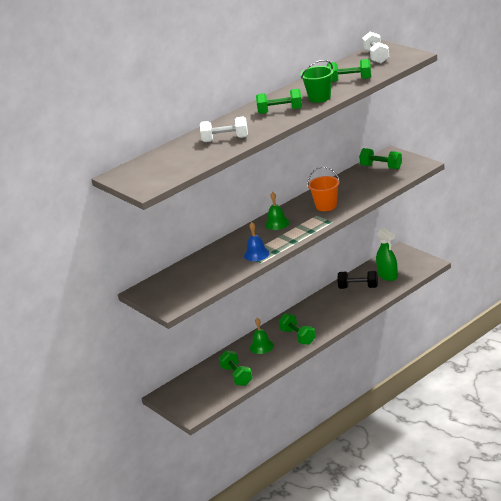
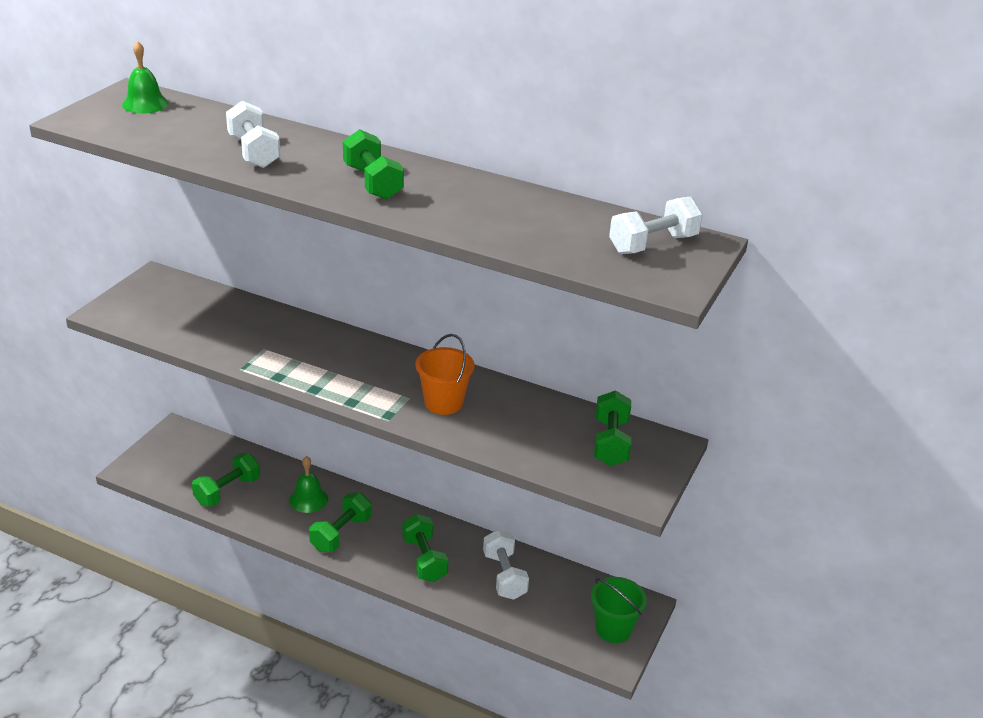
camera: 60 degrees right, 5 degrees up
blue bell [244,222,270,261] -> none
green bell [265,192,290,230] -> green bell moved to [122,41,169,114]
green bucket [300,60,334,103] -> green bucket moved to [591,577,647,643]
green dumbbell [327,59,371,82] -> green dumbbell moved to [402,514,448,582]
black dumbbell [337,271,378,289] -> white dumbbell [483,529,529,600]
green spray bottle [376,228,398,281] -> none

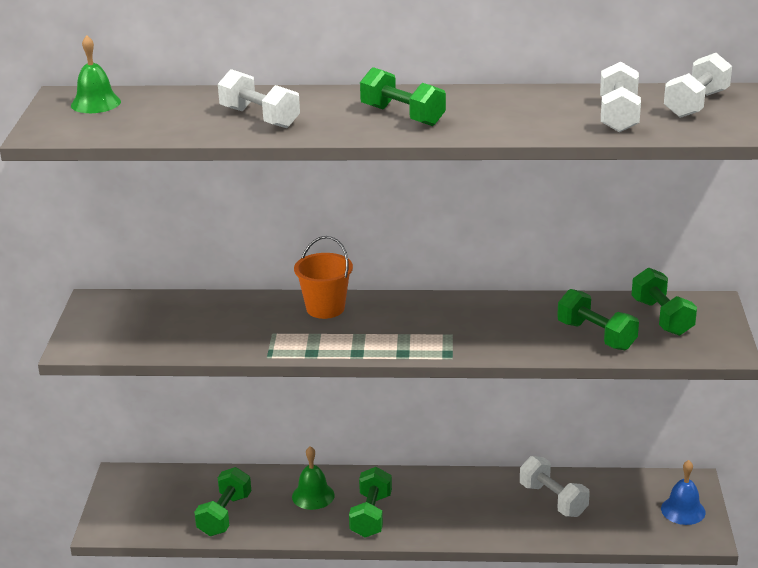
camera: 20 degrees left, 5 degrees down
green dumbbell [402,514,448,582] -> green dumbbell moved to [557,289,639,350]
orange bucket [415,334,475,415] -> orange bucket moved to [294,236,353,319]
green bucket [591,577,647,643] -> blue bell [661,460,706,525]
none -> white dumbbell [600,61,641,132]

